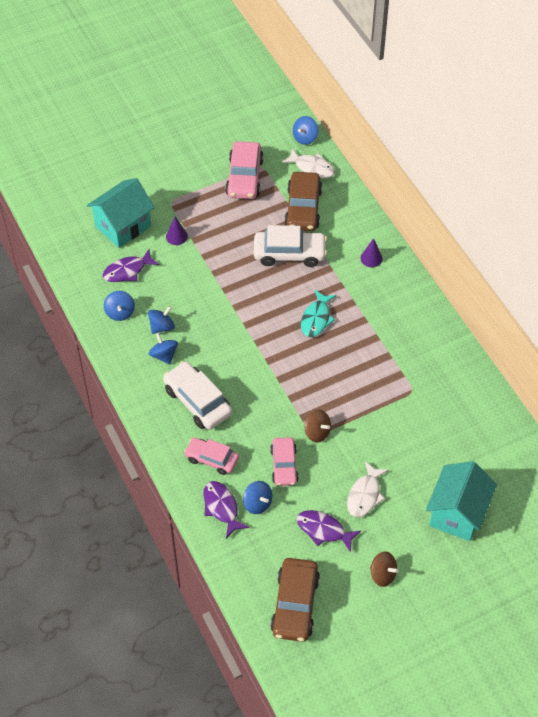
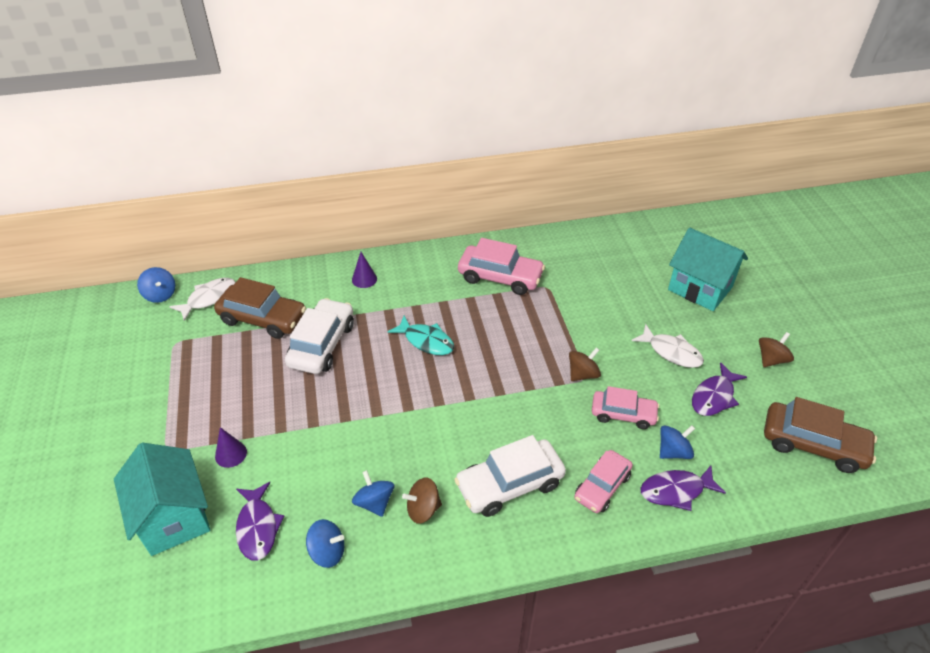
camera: 75 degrees left, 10 degrees down
blue spinning top [149,333,178,365] -> brown spinning top [402,478,442,524]
pink car [225,141,264,199] -> pink car moved to [458,238,545,295]

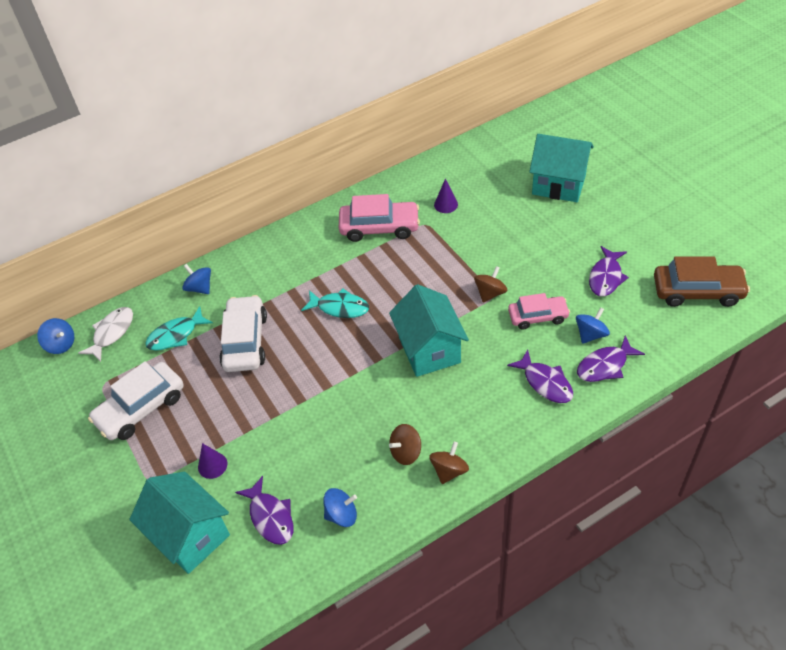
camera: 15 degrees left, 5 degrees up
brown car [214,277,306,339] -> turquoise fish [145,306,213,351]
purple cone [352,252,377,288] -> purple cone moved to [434,178,458,213]
blue spinning top [352,470,394,517] -> blue spinning top moved to [182,264,211,294]
white car [454,435,566,517] -> white car moved to [88,361,184,440]
pink car [574,450,633,513] -> purple fish [507,350,573,403]
white fish [632,324,704,368] -> none
brown spinning top [759,332,794,367] -> brown spinning top moved to [429,442,469,484]
none -> turquoise house [389,284,469,377]

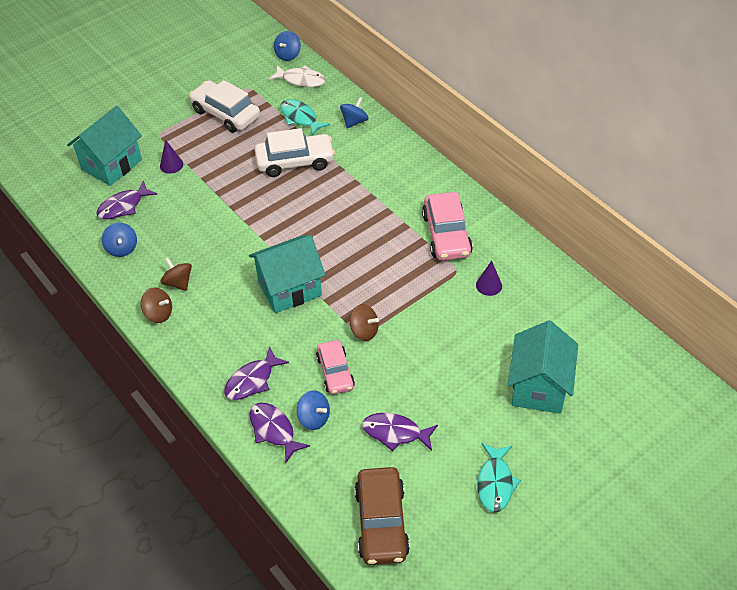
camera: 80 degrees right, 0 degrees up
turquoise fish [301,289,369,318] -> turquoise fish moved to [477,443,521,512]

